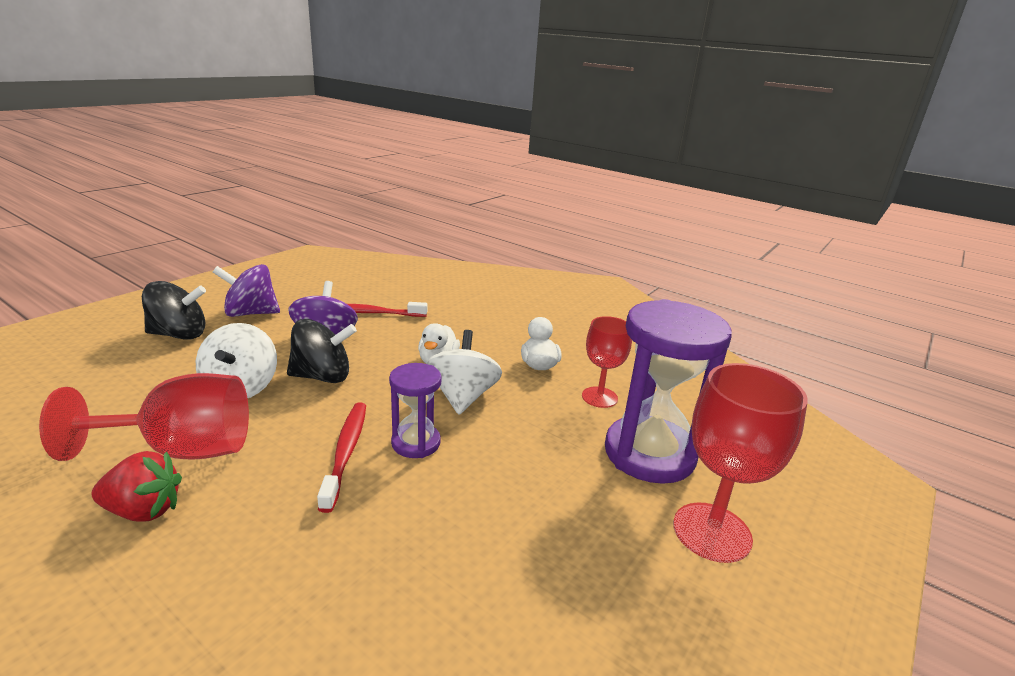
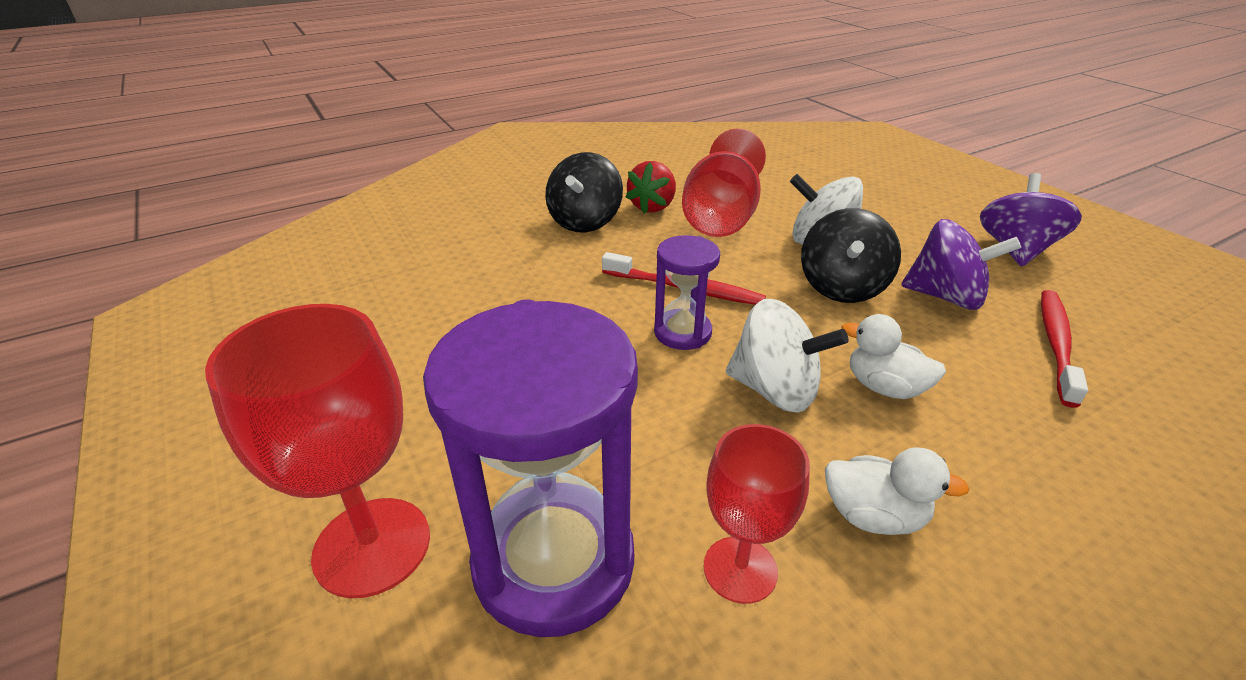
camera: 115 degrees right, 10 degrees up
black spinning top [142,281,206,340] -> black spinning top moved to [545,152,623,232]

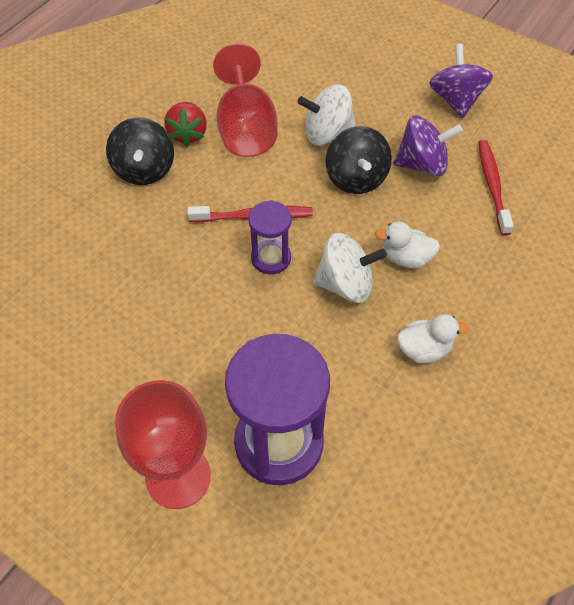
camera: 25 degrees left, 20 degrees up
red goblet [704,424,810,604] -> none

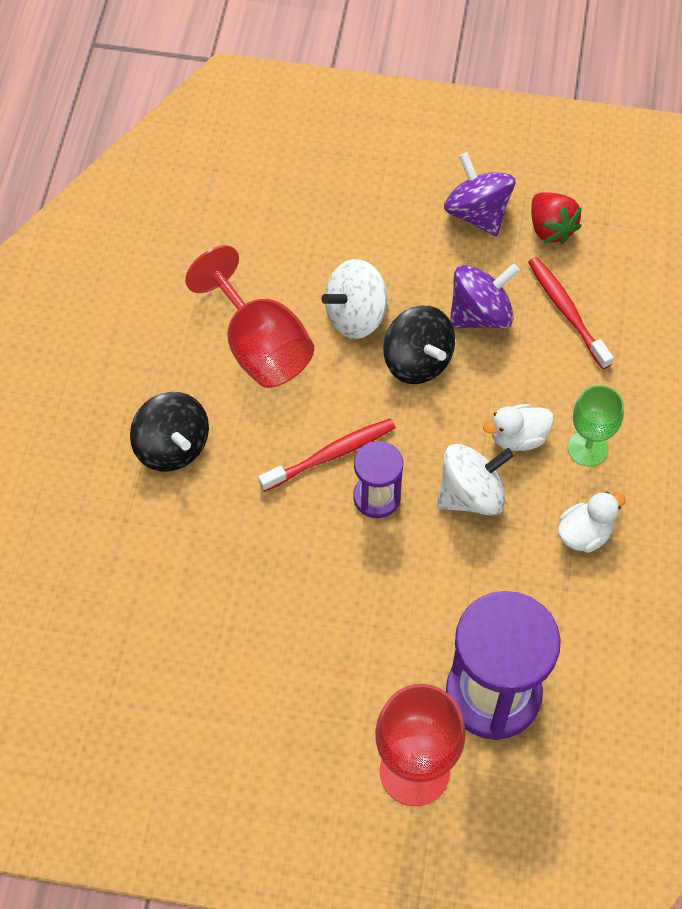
camera: 25 degrees left, 5 degrees up
red strawberry [164,102,207,146] -> red strawberry moved to [531,192,582,244]
none -> green goblet [568,385,624,467]

